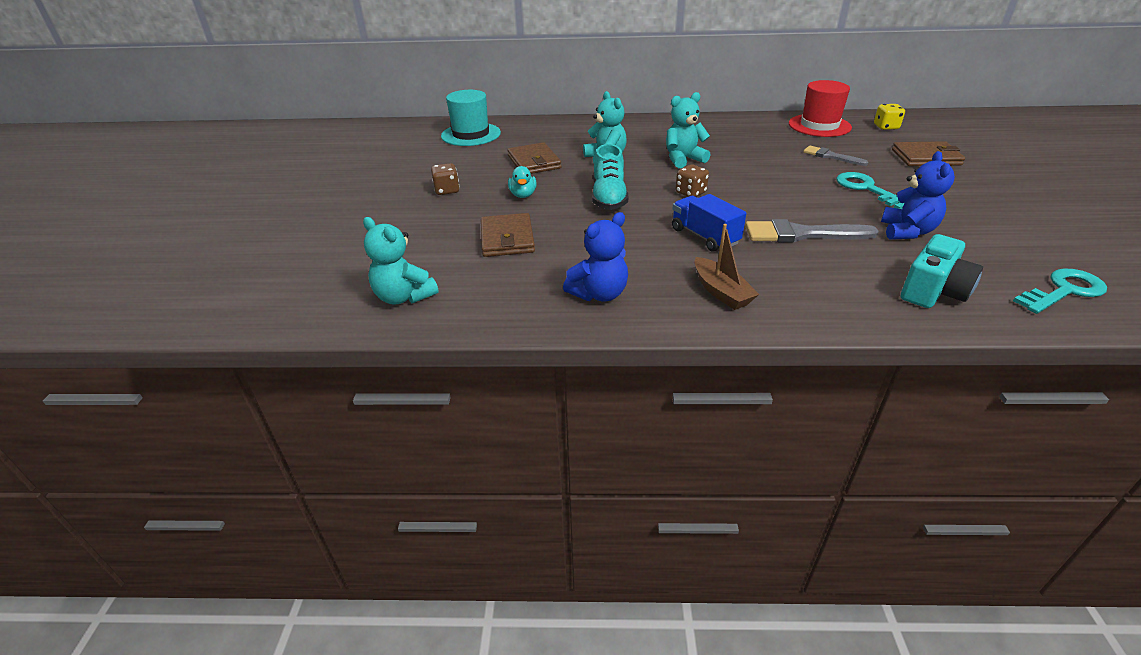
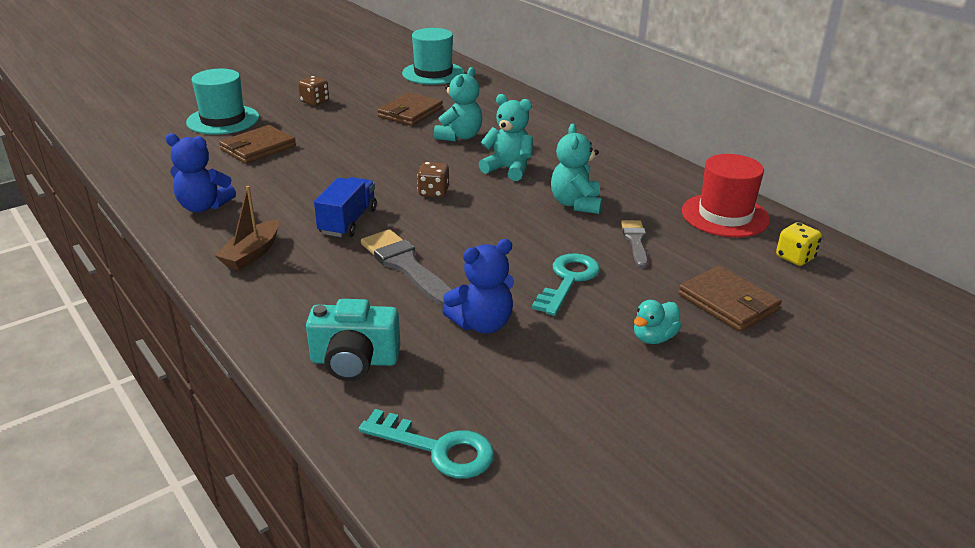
camera: 50 degrees right, 5 degrees down
turquoise teddy bear [363,217,439,305] -> turquoise teddy bear moved to [551,124,602,214]
turquoise duck [508,166,536,198] -> turquoise duck moved to [634,300,681,344]
turquoise shoe [592,144,628,210] -> none
none -> turquoise hat [186,69,259,135]

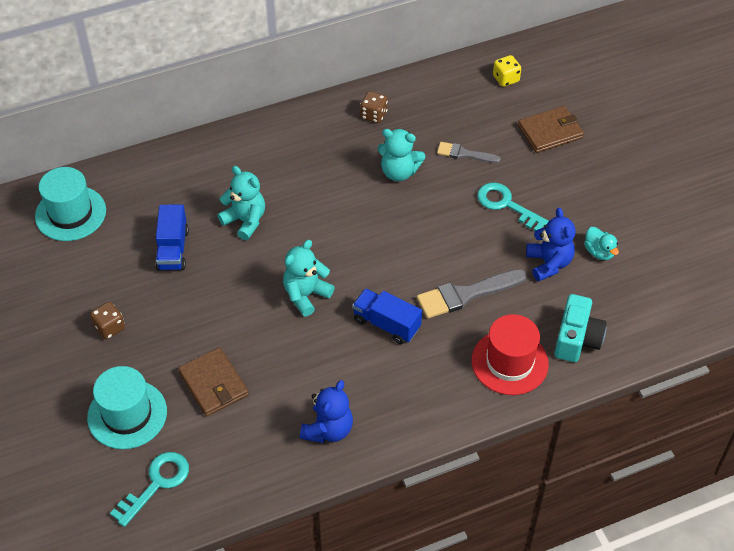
camera: 75 degrees left, 20 degrees up
brown boat [215,186,279,270] -> none
turquoise key [359,409,494,478] -> turquoise key moved to [110,452,189,527]
brown wallet [378,92,443,126] -> blue truck [155,204,189,271]
brown dice [417,162,449,198] -> brown dice moved to [360,91,388,123]
turquoise teddy bear [479,94,533,181] -> turquoise teddy bear moved to [283,240,334,317]
turquoise duck [634,300,681,344] -> turquoise duck moved to [584,227,619,260]
red hat [682,154,770,237] -> red hat moved to [472,314,549,395]

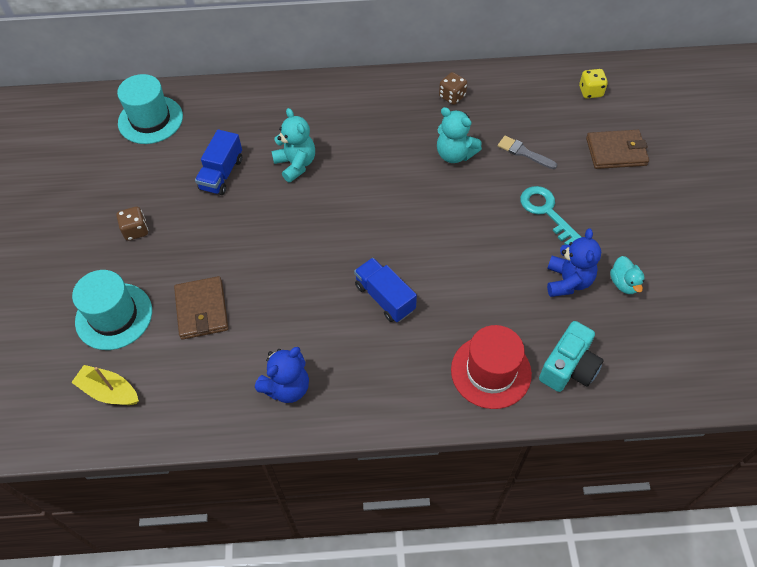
camera: 20 degrees right, 5 degrees up
turquoise key [110,452,189,527] -> yellow boat [71,365,139,405]
turquoise teddy bear [283,240,334,317] -> none
grey brush [417,269,527,319] -> none

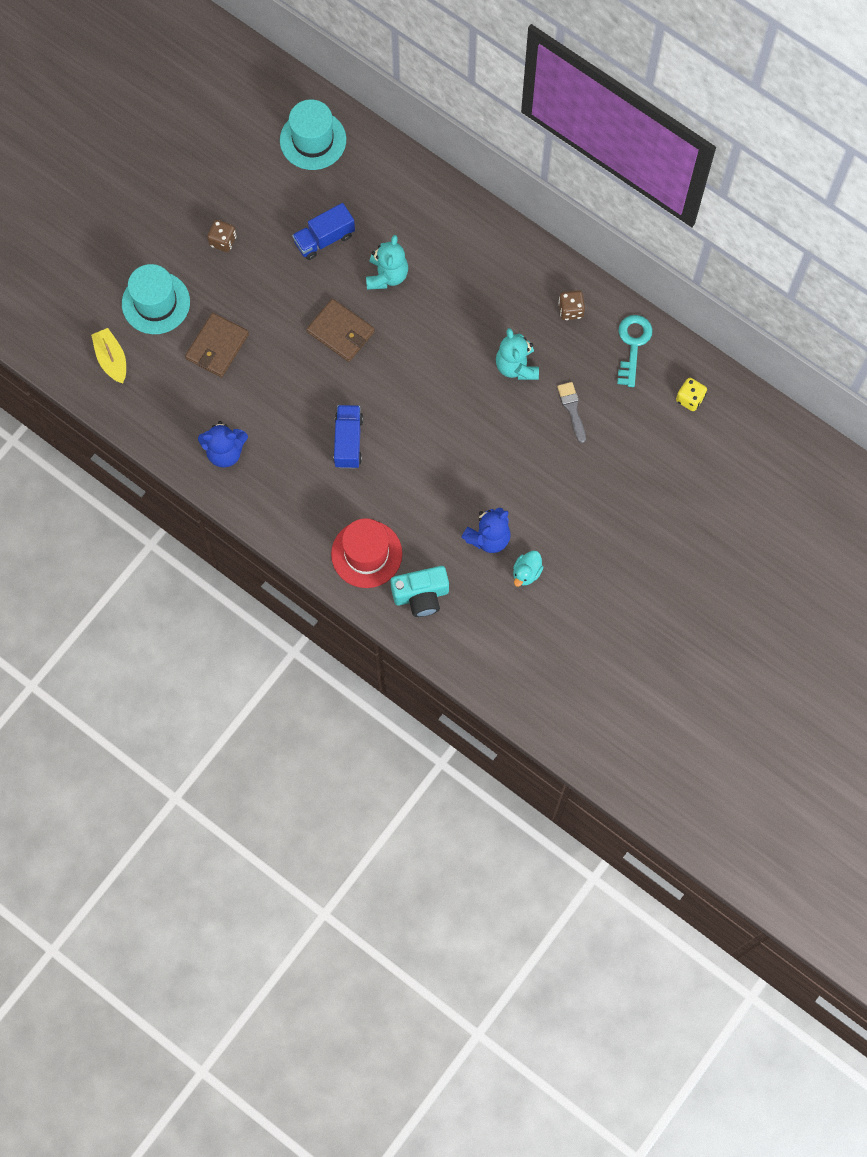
camera: 40 degrees right, 15 degrees up
turquoise key [520,186,581,245] -> turquoise key moved to [617,315,653,387]
brown wallet [586,130,649,169] -> brown wallet moved to [307,299,375,362]

